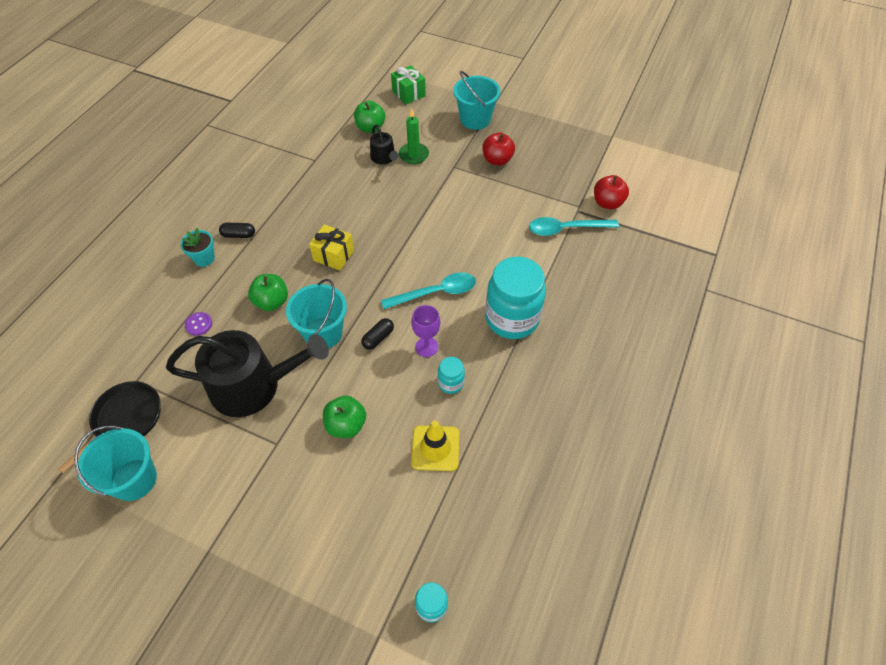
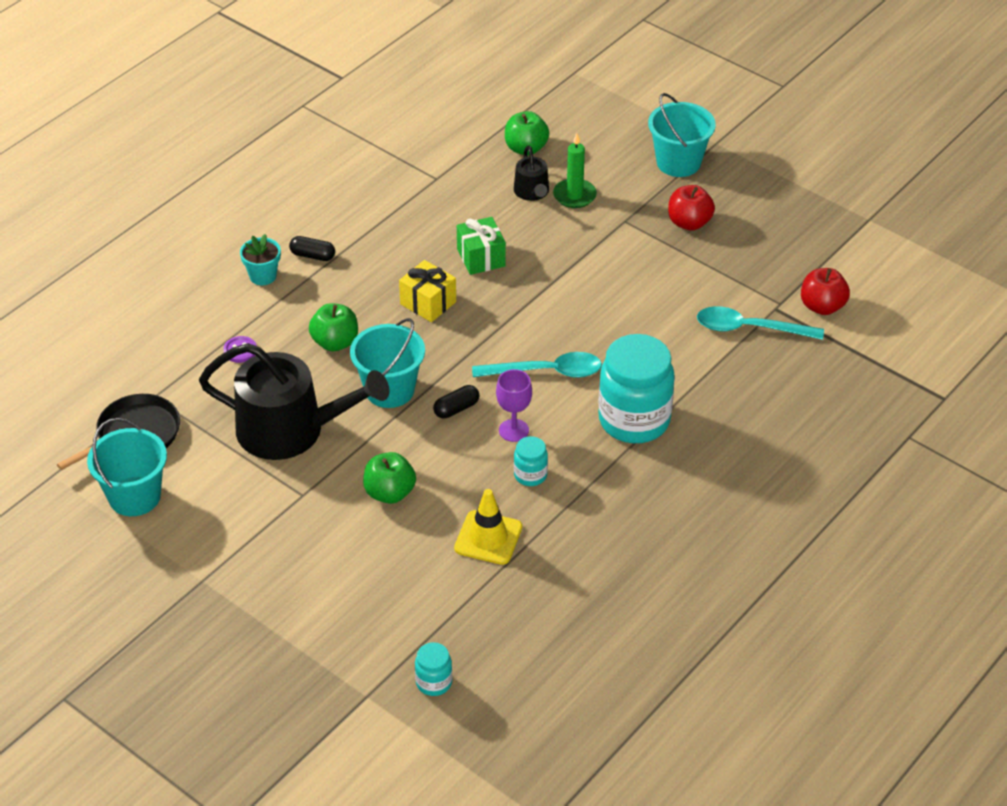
camera: 15 degrees right, 10 degrees down
green gift [391,65,426,104] -> green gift moved to [457,217,506,275]

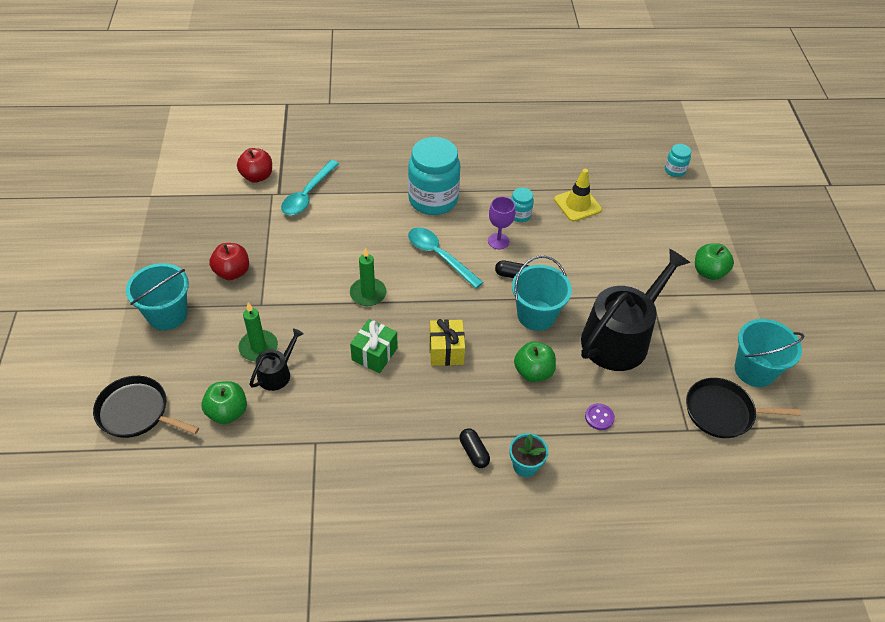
camera: 135 degrees left, 5 degrees up
black watering can [199,343,389,460] -> black watering can turned 75 degrees clockwise [581,249,690,371]
green apple [363,452,416,504] -> green apple moved to [695,243,734,280]
turquoise spoon [697,306,824,340] -> turquoise spoon turned 60 degrees clockwise [281,160,339,215]
none -> black pan [93,376,199,438]
none -> green candle [350,247,386,306]

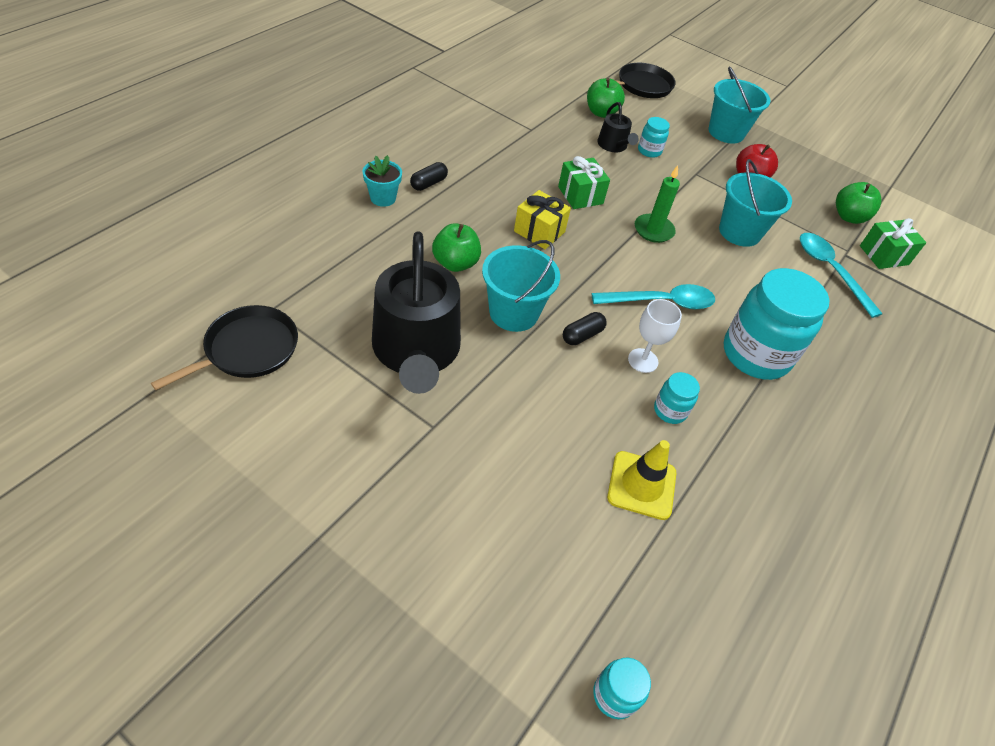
camera: 125 degrees right, 0 degrees up
red apple [237,148,272,183] -> green gift [860,218,926,269]
green candle [238,302,278,361] -> turquoise jar [638,117,670,158]
black capsule [460,428,490,468] -> black capsule turned 60 degrees counterclockwise [410,162,448,191]
purple goblet [488,197,515,249] -> white goblet [628,299,682,373]
purple button [585,403,615,430] -> none
green apple [695,243,734,280] -> green apple moved to [836,182,881,224]
turquoise bucket [735,319,805,387] -> turquoise bucket moved to [719,159,792,247]

